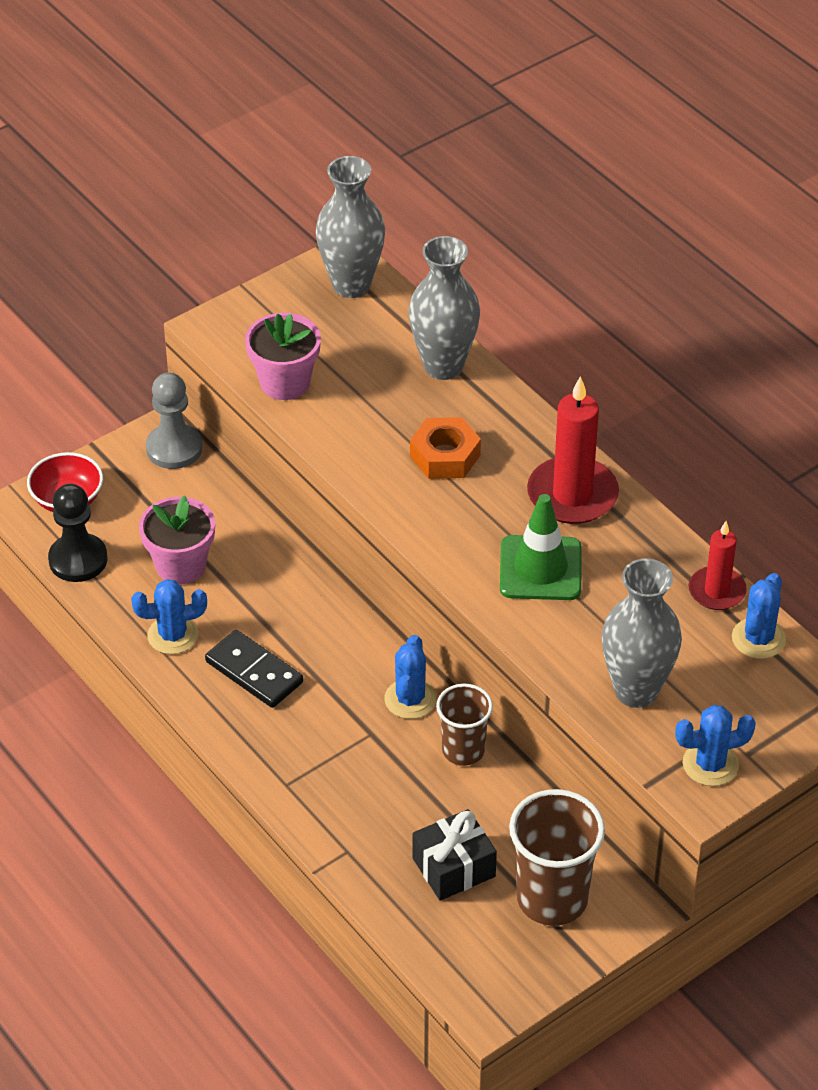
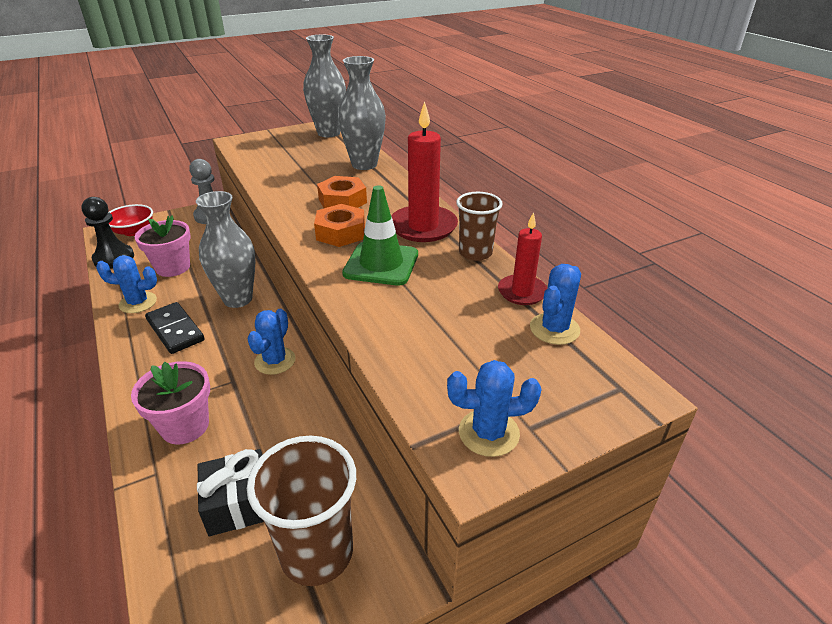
camera: 10 degrees right, 10 degrees down
pink flower pot [245,313,321,400] -> pink flower pot moved to [131,361,210,444]
brown cup [436,684,493,766] -> brown cup moved to [456,192,503,261]
grey vase [601,559,682,708] -> grey vase moved to [196,191,256,308]
none -> orange nut [314,204,365,247]

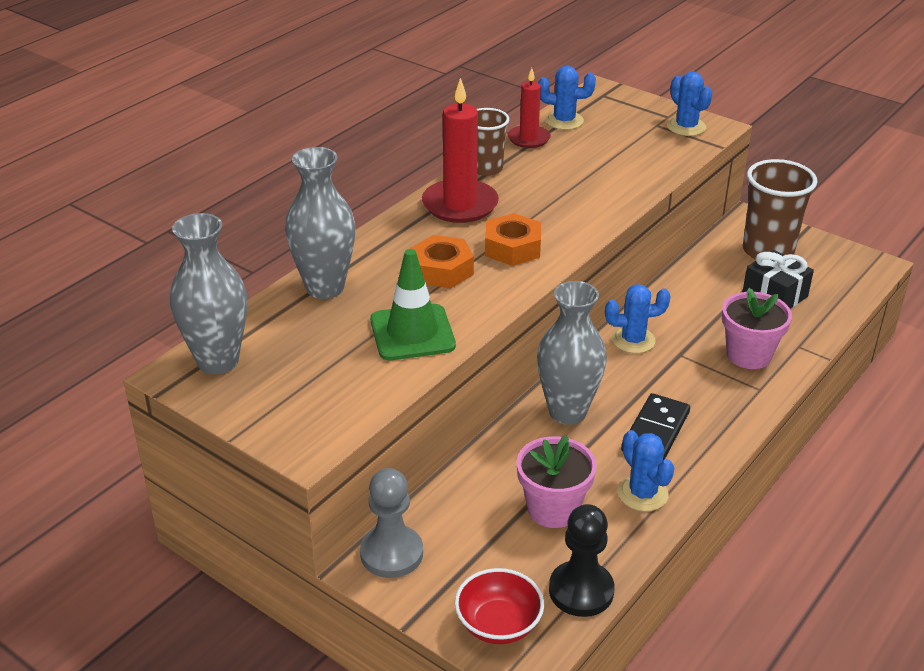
camera: 115 degrees left, 0 degrees up
green traffic cone [342,185,418,286] -> green traffic cone moved to [370,249,456,360]

